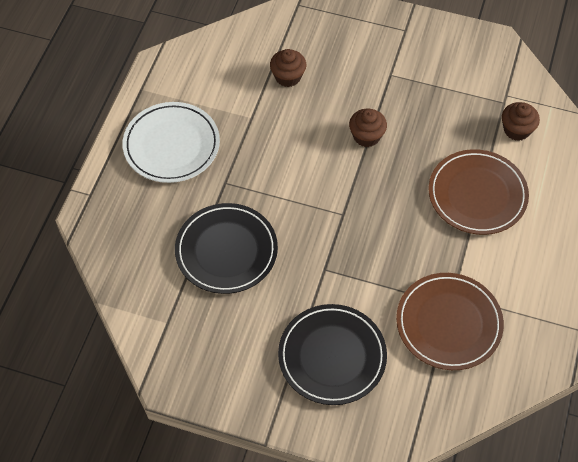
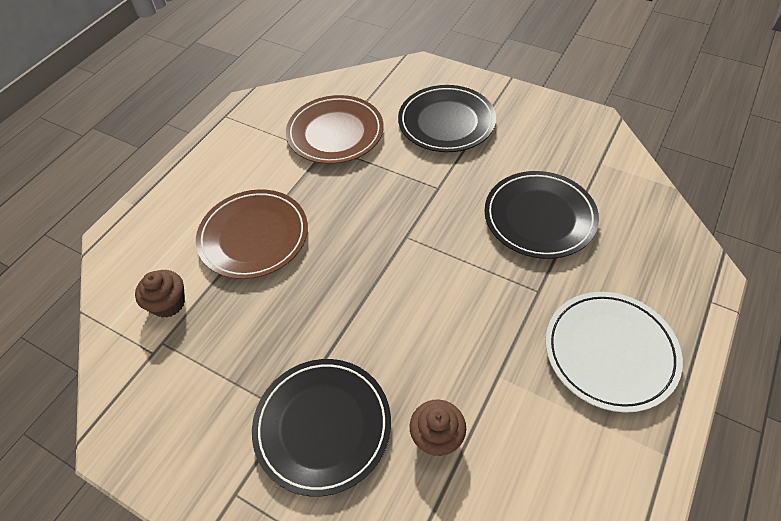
camera: 165 degrees left, 5 degrees down
brown cupcake [349,108,387,147] -> none
none -> black plate [252,359,391,496]

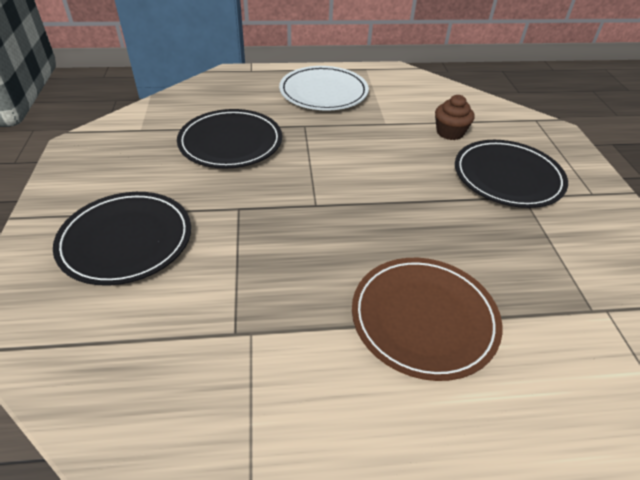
camera: 130 degrees left, 10 degrees down
brown cupcake [135,270,185,318] -> none
brown plate [286,95,384,164] -> none

